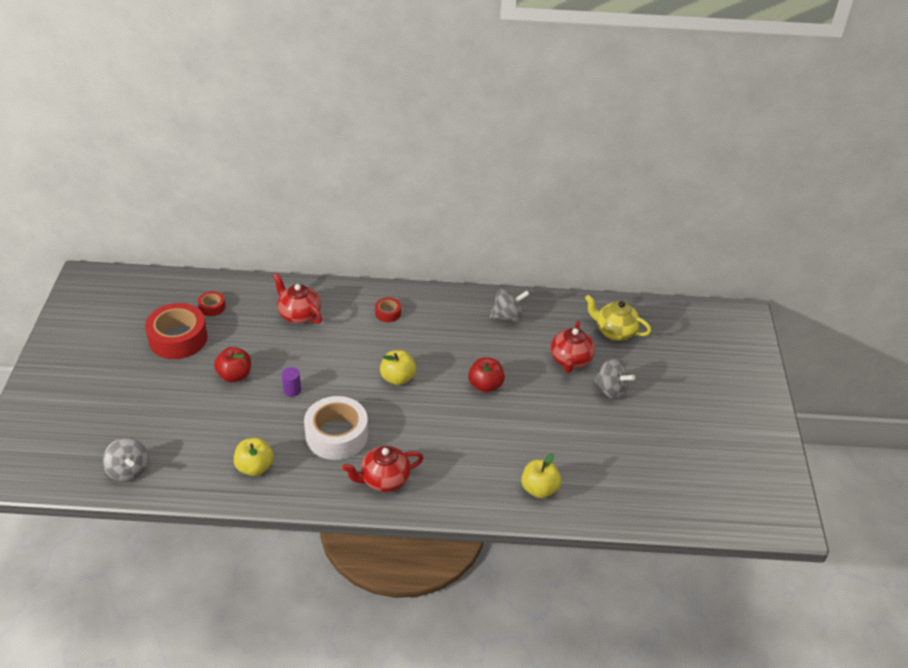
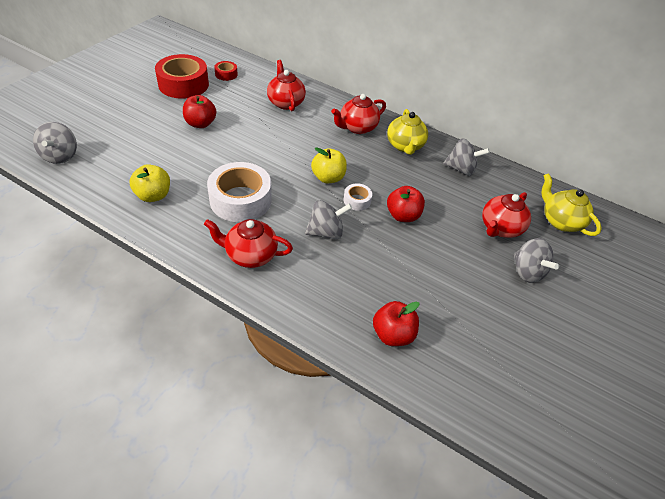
camera: 25 degrees right, 5 degrees up
purple cylinder [282,367,301,397] -> none
red tape [375,297,401,322] -> red teapot [331,94,386,134]
yellow apple [521,453,561,498] -> red apple [373,301,419,346]
none -> grey spinning top [305,200,352,239]
none -> white tape [344,183,372,211]
none -> yellow teapot [387,109,428,155]

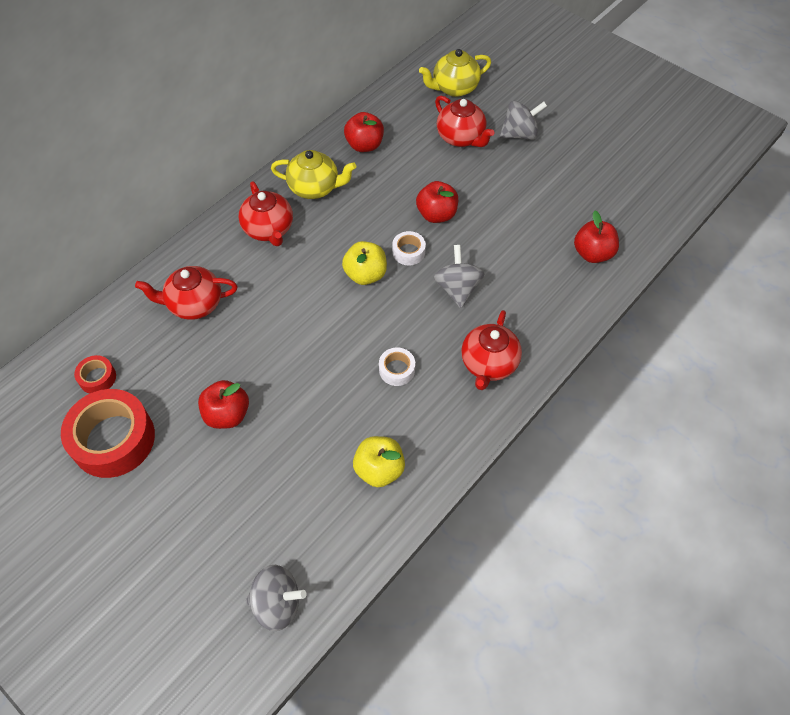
camera: 75 degrees left, 10 degrees up
white tape [207,162,272,222] -> white tape [379,348,415,386], size x0.47
grey spinning top [443,138,490,176] -> red apple [344,112,384,152]

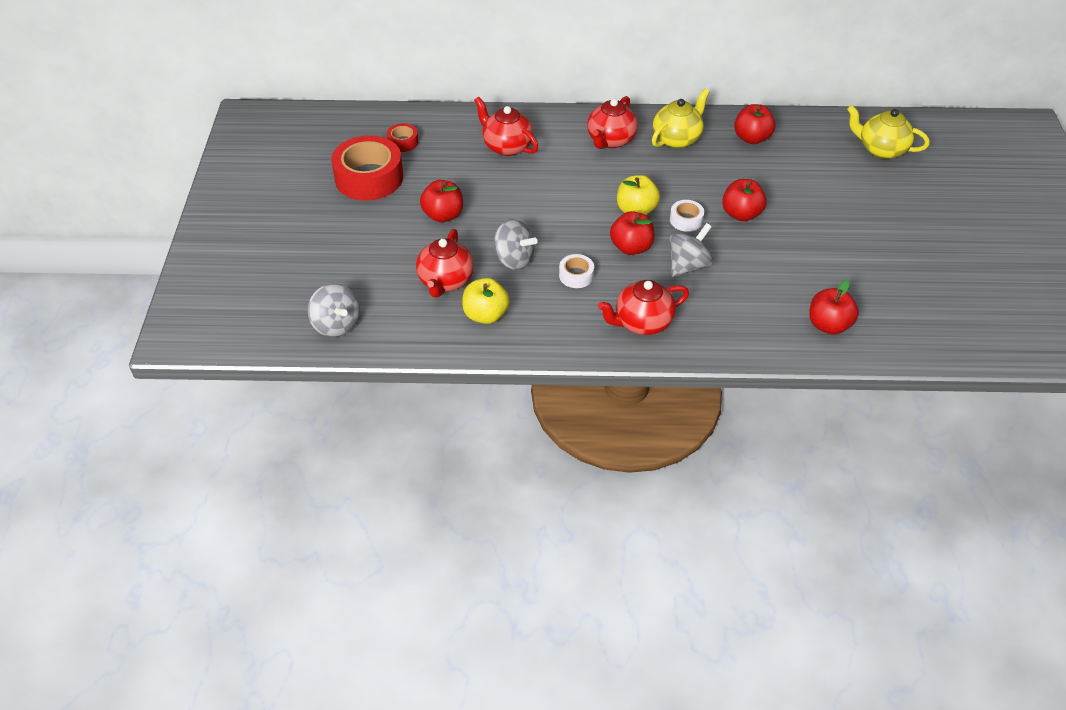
camera: 50 degrees right, 10 degrees down
yellow teapot [271,150,356,199] -> yellow teapot turned 105 degrees counterclockwise [652,89,710,148]
red teapot [435,96,494,147] -> red teapot moved to [416,229,474,297]
grey spinning top [499,101,547,140] -> grey spinning top moved to [493,219,538,270]
none -> red apple [610,211,655,255]

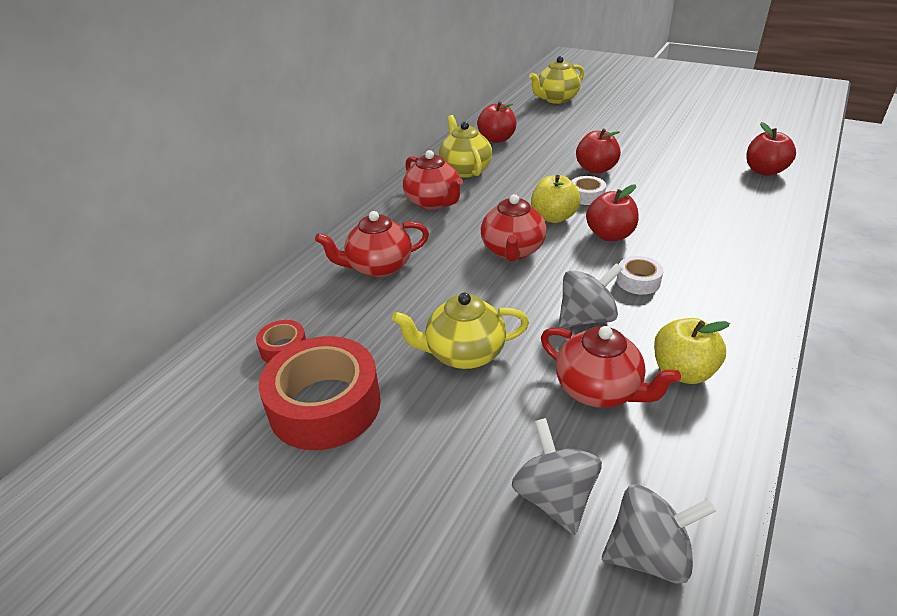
camera: 60 degrees left, 10 degrees down
red apple [420,180,463,222] -> yellow teapot [392,292,529,369]
red teapot [598,280,689,335] -> red teapot moved to [481,194,547,261]
grey spinning top [669,223,713,277] -> grey spinning top moved to [512,418,602,535]

